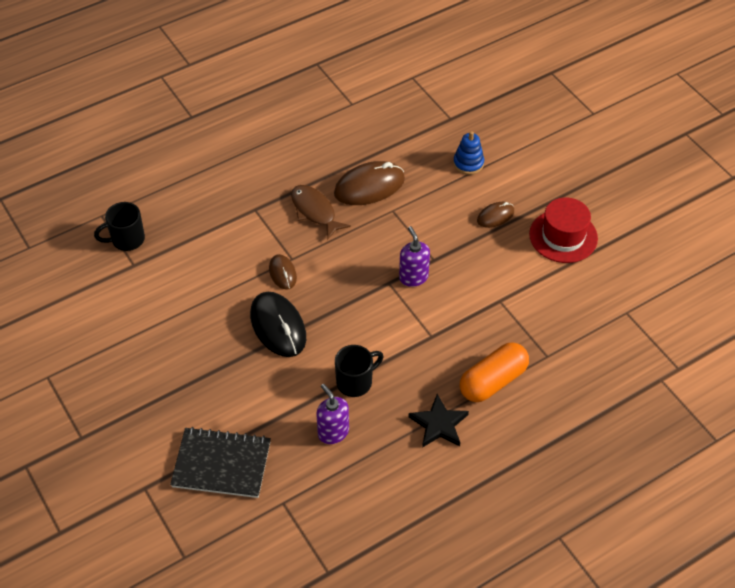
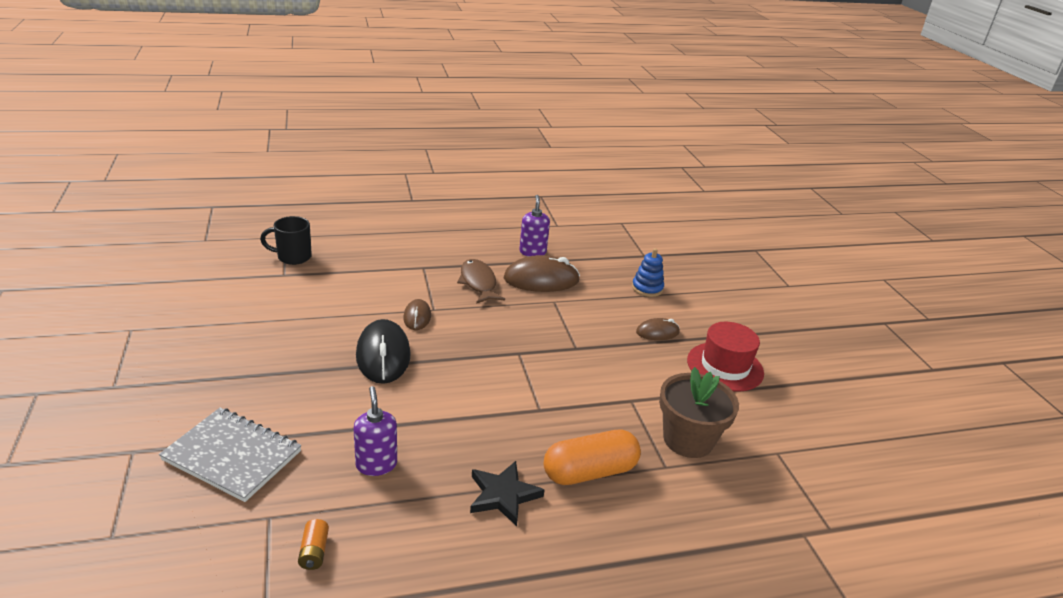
camera: 15 degrees right, 20 degrees down
black notebook [170,427,271,498] -> grey notebook [159,408,301,502]
black mug [335,345,384,397] -> none
purple soap dispenser [399,226,430,287] -> purple soap dispenser moved to [519,195,550,257]
none -> orange battery [298,519,329,570]
none -> brown flower pot [659,367,739,458]

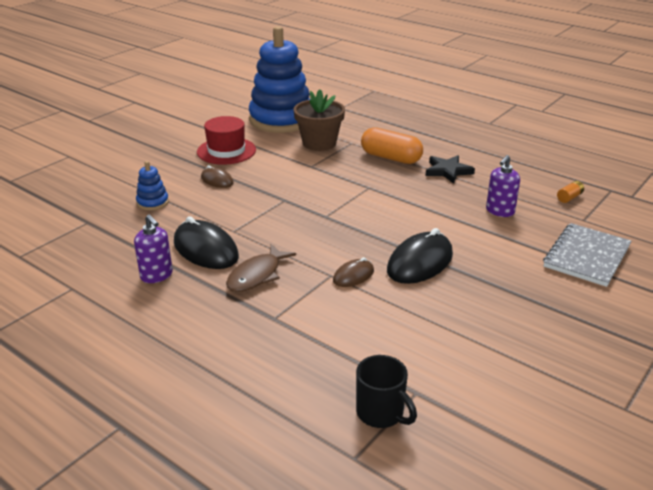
camera: 125 degrees left, 0 degrees up
grey notebook [159,408,301,502] -> grey notebook turned 45 degrees clockwise [543,223,631,287]
brown mouse [504,255,580,292] -> black mouse [174,216,239,269]
purple soap dispenser [519,195,550,257] -> purple soap dispenser turned 90 degrees counterclockwise [134,214,173,283]
none -> blue stacking toy [249,26,310,133]

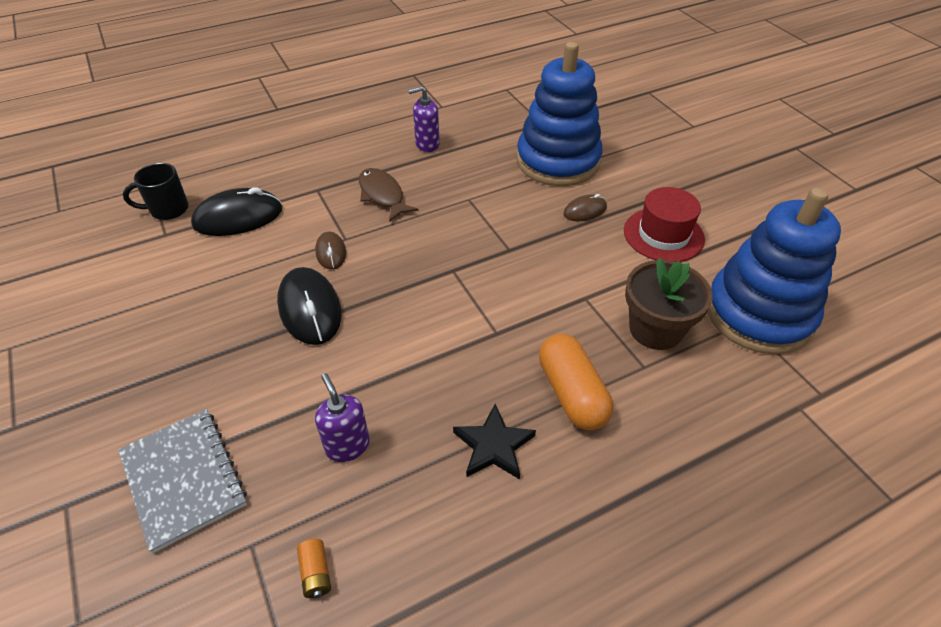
camera: 115 degrees right, 15 degrees up
blue stacking toy [136,161,169,211] -> blue stacking toy [517,42,603,186], size x2.50
black mouse [174,216,239,269] -> black mouse moved to [191,187,282,236]
orange capsule [361,127,423,164] -> orange capsule turned 75 degrees counterclockwise [539,334,613,430]

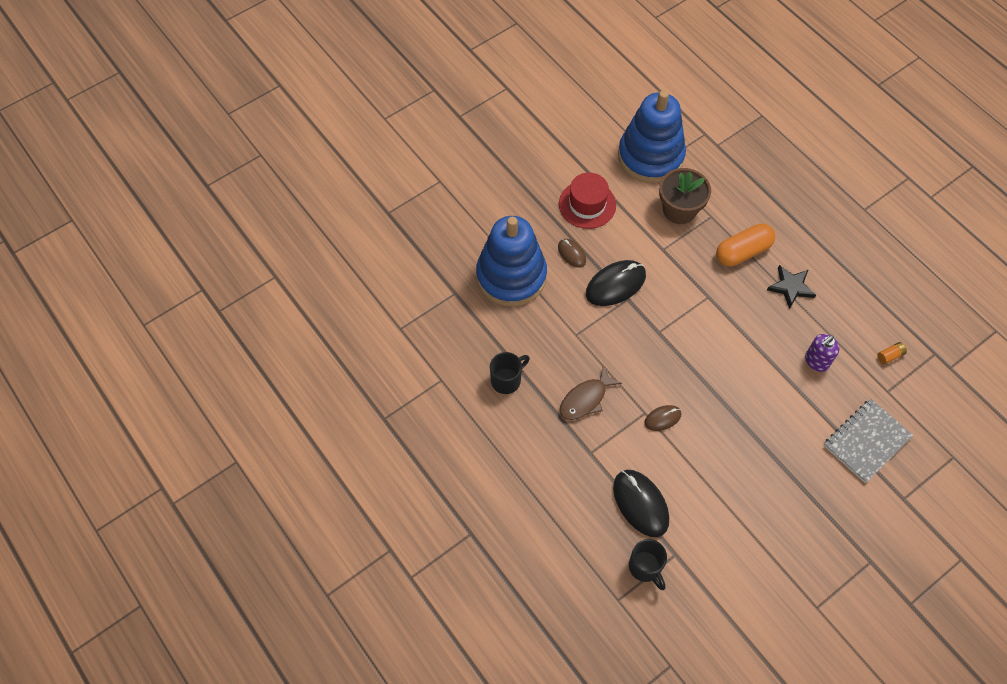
camera: 100 degrees left, 15 degrees up
black mouse [277,267,342,345] -> black mouse moved to [586,260,646,306]
purple soap dispenser [408,86,440,152] -> black mug [490,352,530,394]

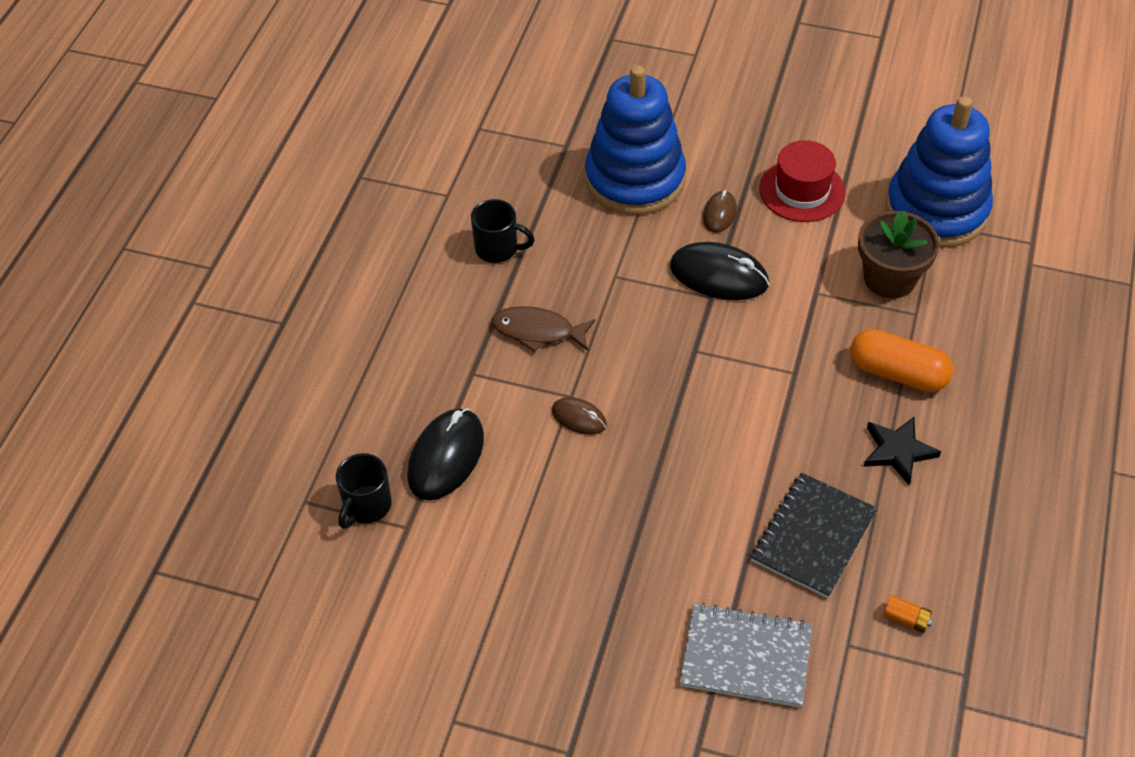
camera: 55 degrees right, 10 degrees down
purple soap dispenser [805,334,839,372] -> black notebook [751,473,878,598]

